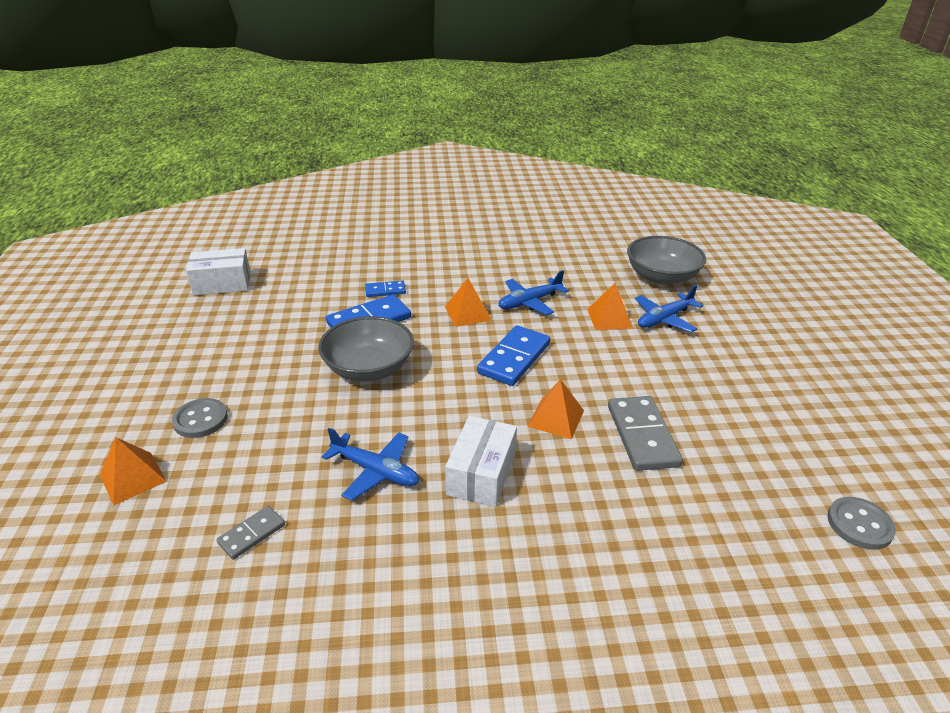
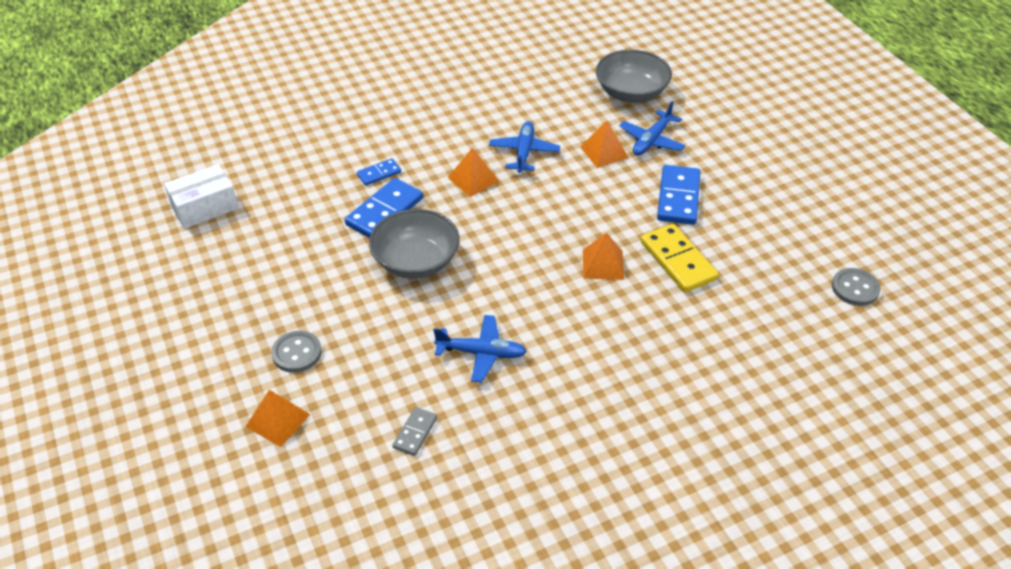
camera: 20 degrees left, 10 degrees up
white box [445,416,517,507] -> none
blue domino [477,325,550,386] -> blue domino moved to [657,165,700,225]
blue plane [498,270,569,315] -> blue plane turned 150 degrees clockwise [489,121,560,173]
grey domino [608,396,683,471] -> yellow domino [641,224,718,292]

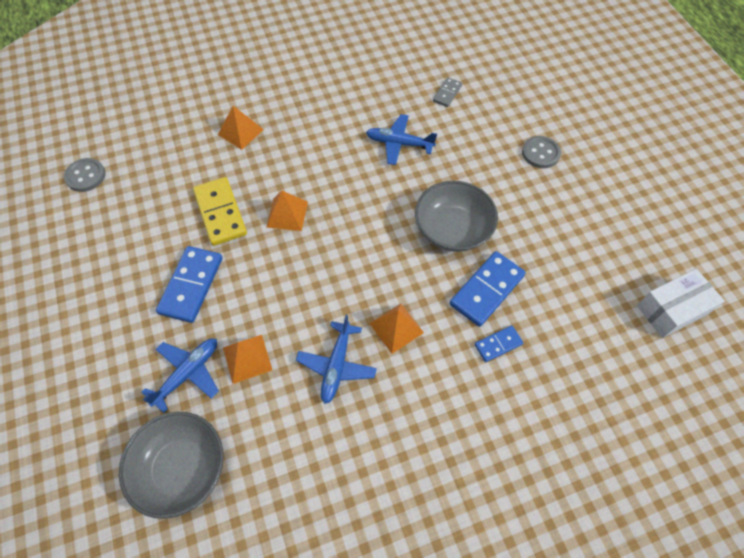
camera: 175 degrees left, 15 degrees up
orange pyramid [245,390,311,447] -> orange pyramid moved to [218,106,264,150]

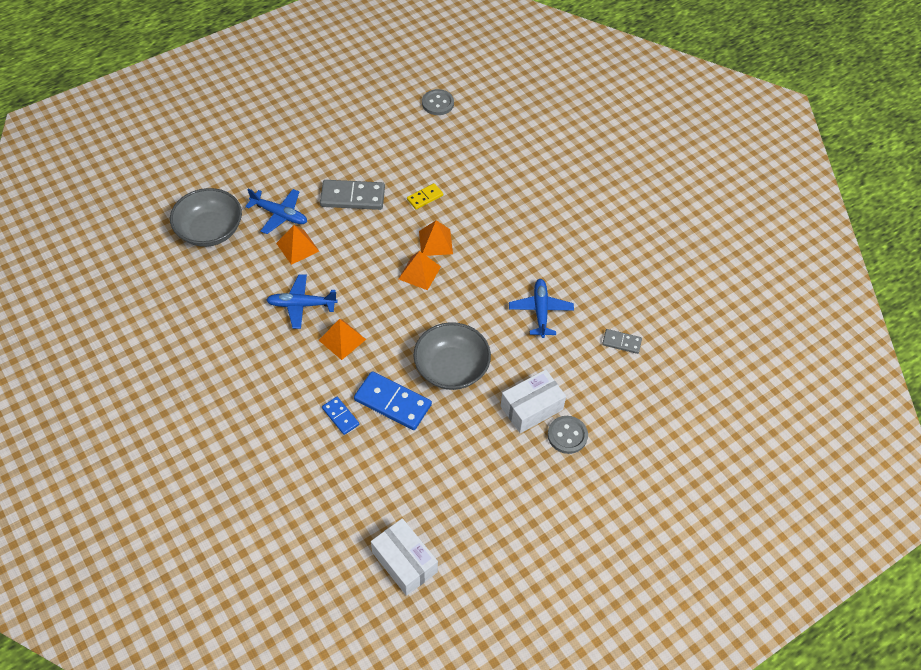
camera: 75 degrees right, 5 degrees down
blue domino [156,246,223,323] -> grey domino [320,180,385,210]
yellow domino [193,177,247,246] -> yellow domino [407,183,443,210], size x0.54
orange pyramid [218,106,264,150] -> orange pyramid moved to [399,251,441,290]
none -> white box [501,370,566,433]

